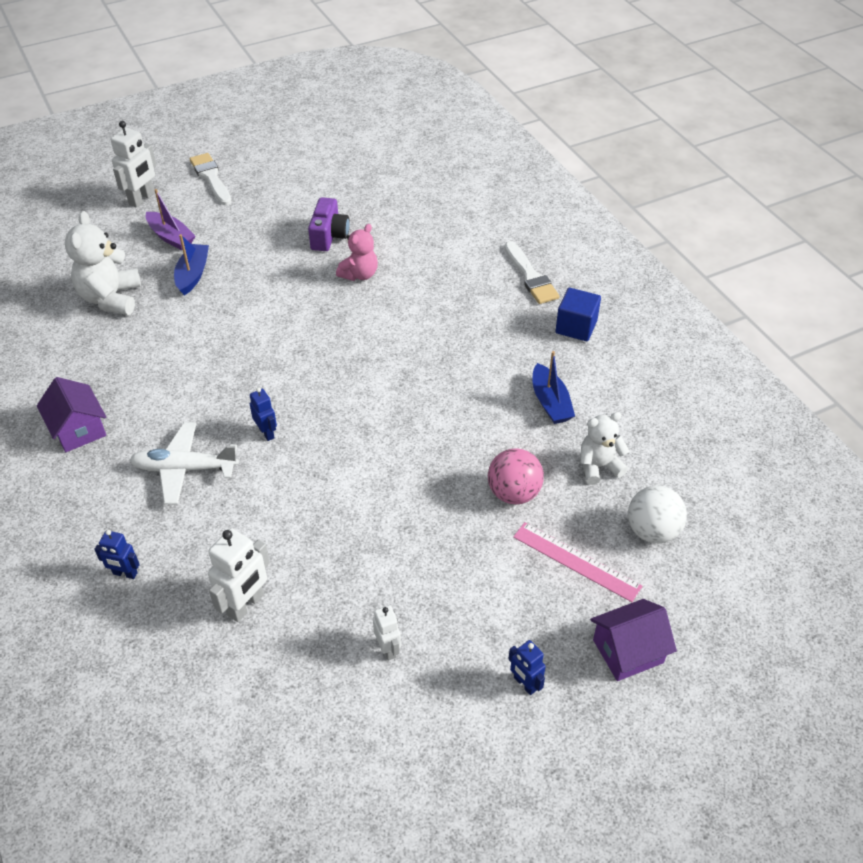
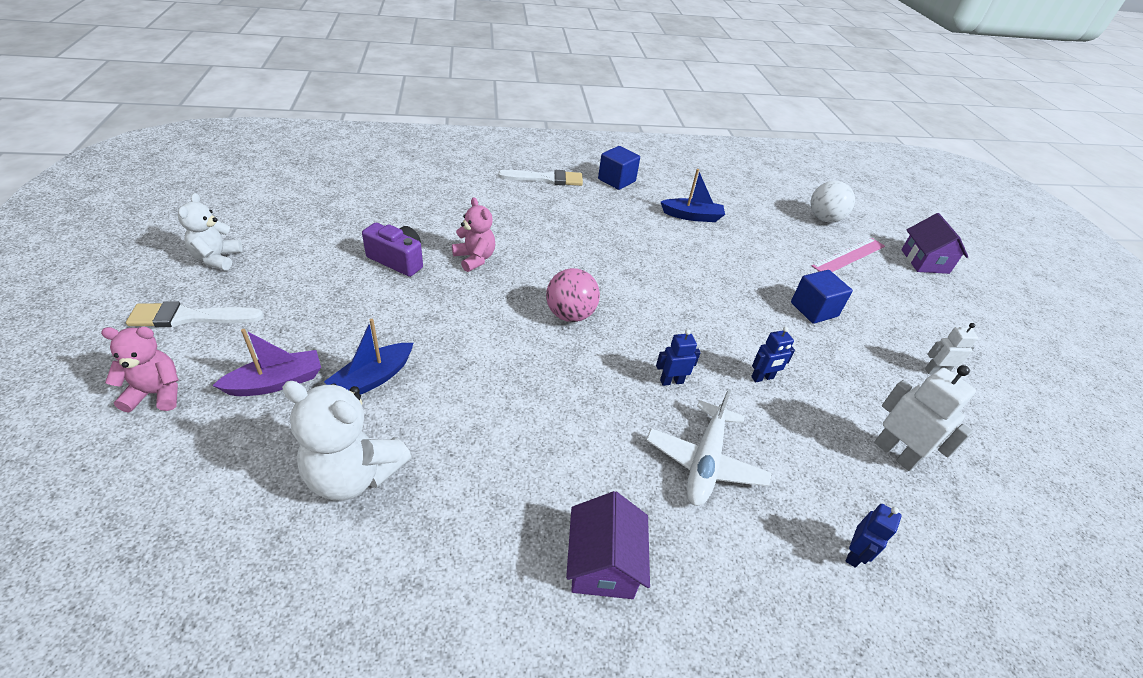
camera: 75 degrees left, 5 degrees down
purple house [37,377,106,452] -> purple house turned 75 degrees counterclockwise [566,491,650,599]
white robot [111,121,156,208] -> pink teddy bear [101,327,179,412]
blue boat [174,234,209,295] -> blue boat turned 75 degrees counterclockwise [324,319,413,395]
pink ball [488,448,544,504] -> pink ball moved to [546,268,600,322]
blue robot [508,640,546,695] -> blue robot moved to [751,327,795,382]
white teddy bear [580,412,629,485] -> white teddy bear moved to [178,193,242,270]
none -> blue cube [791,270,853,324]

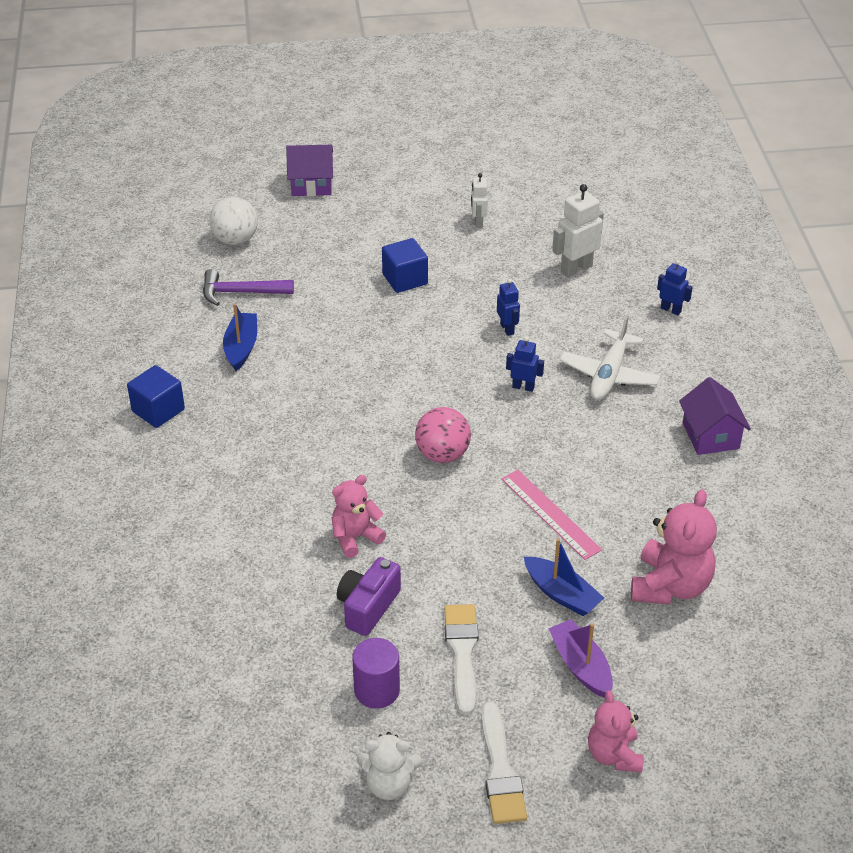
camera: 85 degrees left, 0 degrees up
white teddy bear [282,381,411,501] -> pink teddy bear [631,489,717,605]
white brush [498,170,583,186] -> white brush moved to [444,604,478,715]
purple house [566,491,650,599] -> purple house turned 75 degrees clockwise [679,377,751,455]
white plane [646,389,772,506] -> white plane turned 90 degrees clockwise [559,315,661,400]
blue robot [656,329,701,386] -> blue robot turned 120 degrees clockwise [506,337,544,392]
pink ruler [812,238,885,272] -> pink ruler moved to [501,470,602,560]
none -> purple hammer [203,269,294,306]
none -> purple cylinder [352,638,400,709]

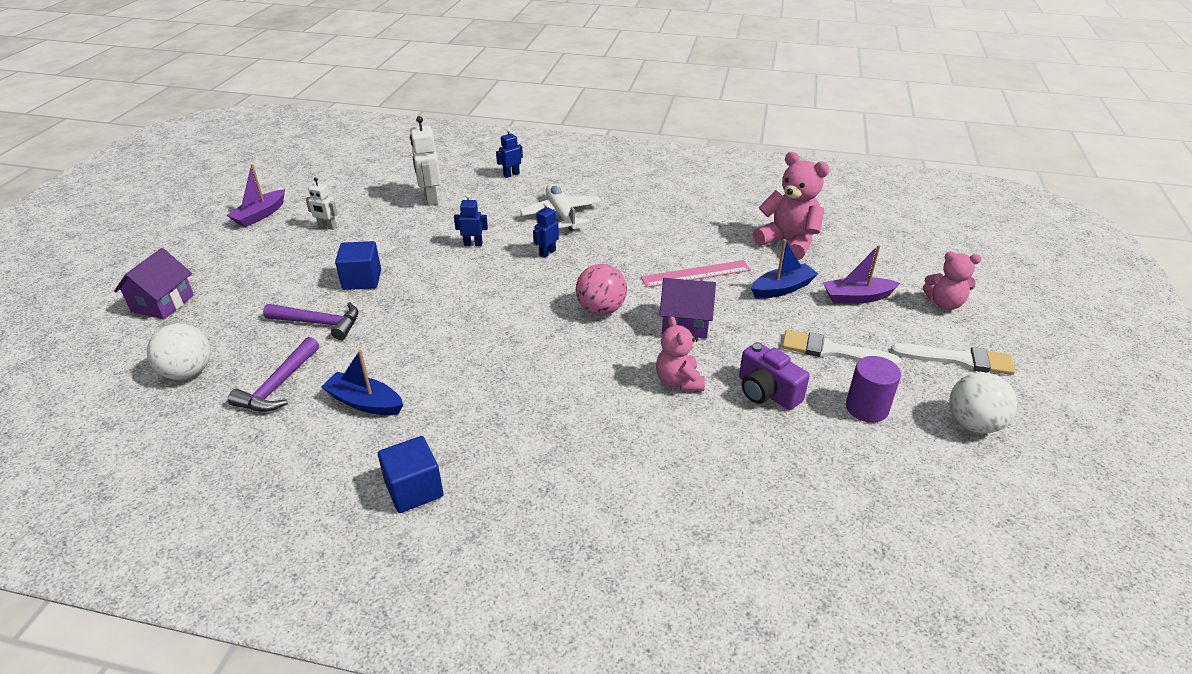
camera: 70 degrees left, 5 degrees down
white teddy bear [357,732,422,800] -> white ball [949,372,1017,434]
white plane [559,315,661,400] -> white plane turned 150 degrees counterclockwise [520,184,601,231]
purple house [679,377,751,455] -> purple house moved to [660,278,716,338]
none -> purple boat [227,164,285,227]
none -> purple hammer [263,302,358,340]

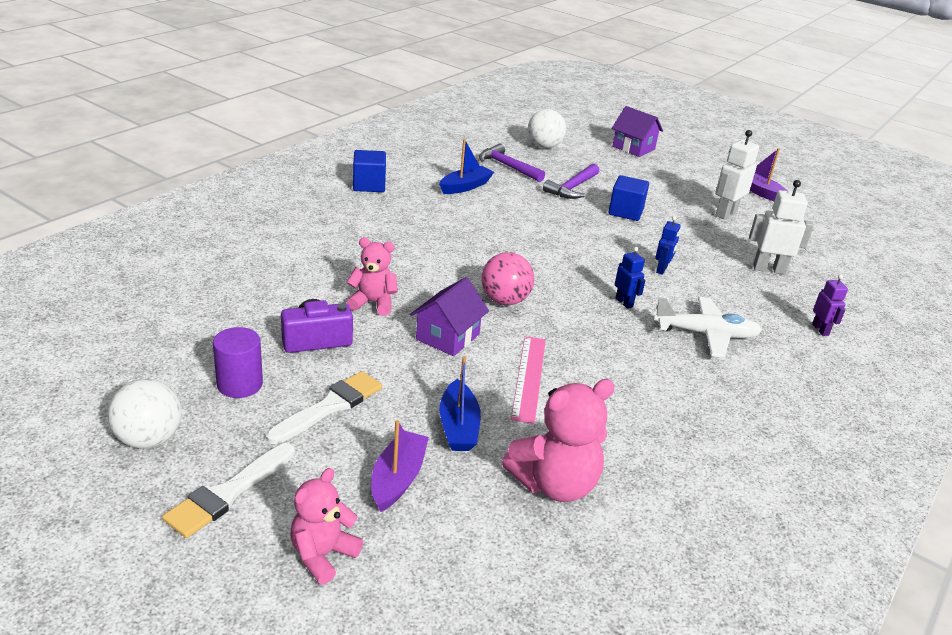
camera: 110 degrees right, 5 degrees down
white robot [306,177,338,230] -> white robot [715,130,759,219], size x1.67
blue robot [496,128,523,178] -> purple robot [812,274,848,336]

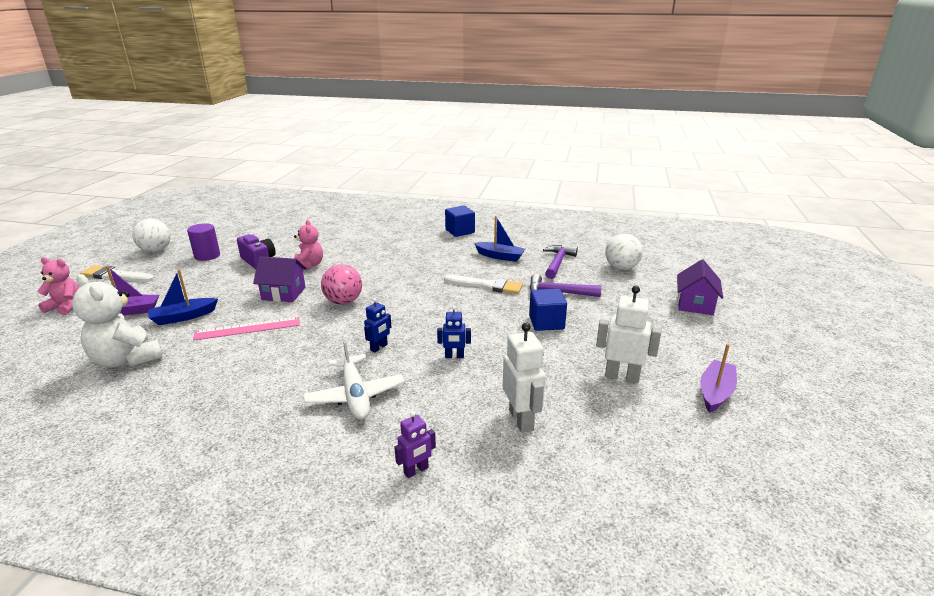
camera: 70 degrees right, 5 degrees down
white brush [266,371,382,444] -> white brush moved to [444,275,523,294]
pink teddy bear [502,379,615,502] -> white teddy bear [72,274,163,367]

